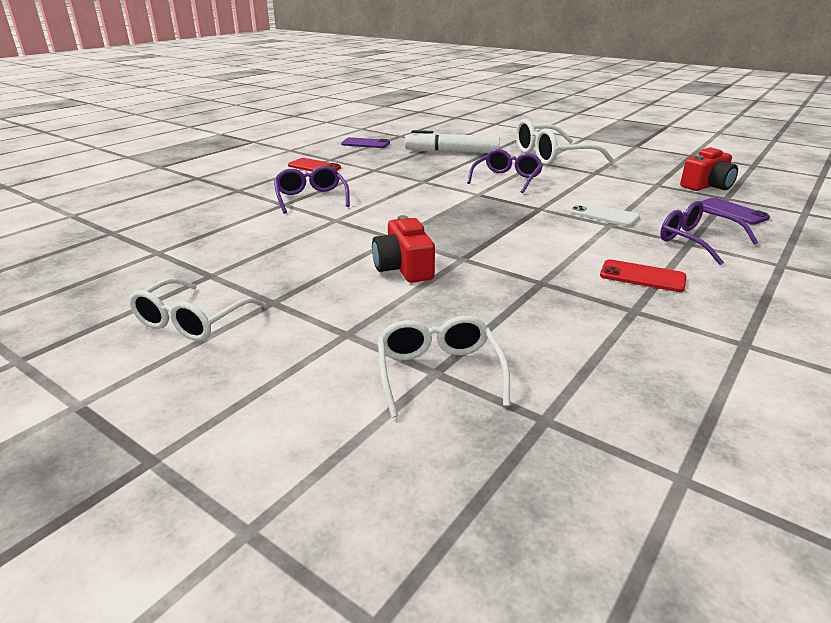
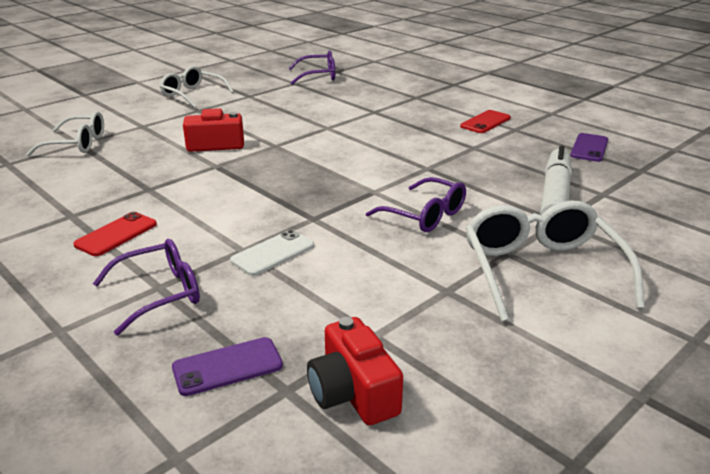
camera: 100 degrees right, 0 degrees up
purple glasses [274,166,350,214] -> purple glasses moved to [289,50,335,85]

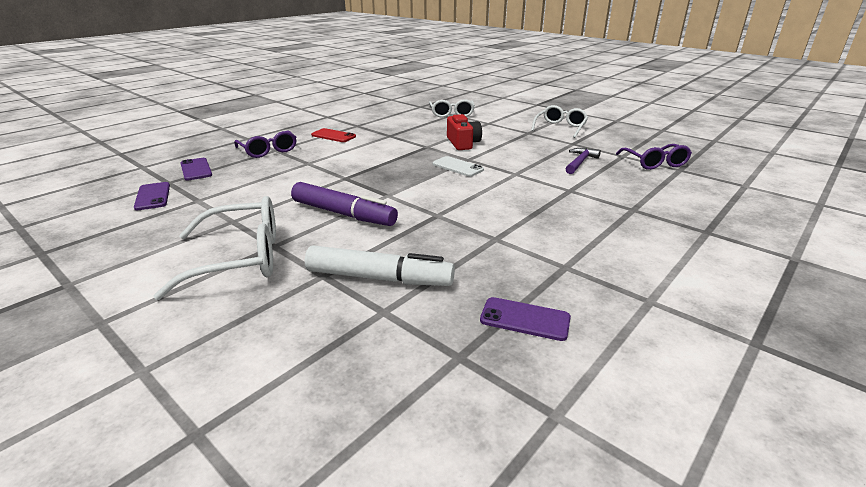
camera: 85 degrees right, 0 degrees up
white phone [230,230,314,276] -> white phone moved to [433,156,484,177]
red camera [307,317,403,425] -> purple phone [134,182,170,210]
purple glasses [366,177,466,232] -> purple marker [291,182,398,226]
red phone [460,110,511,133] -> none
none -> purple hammer [565,148,601,174]

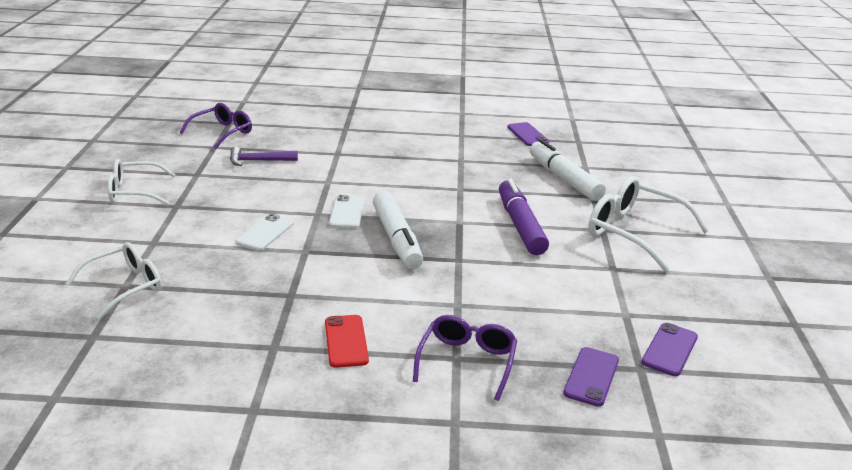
camera: 130 degrees left, 0 degrees up
red camera [447,114,482,150] -> white phone [235,213,294,251]
none -> white marker [373,191,423,269]

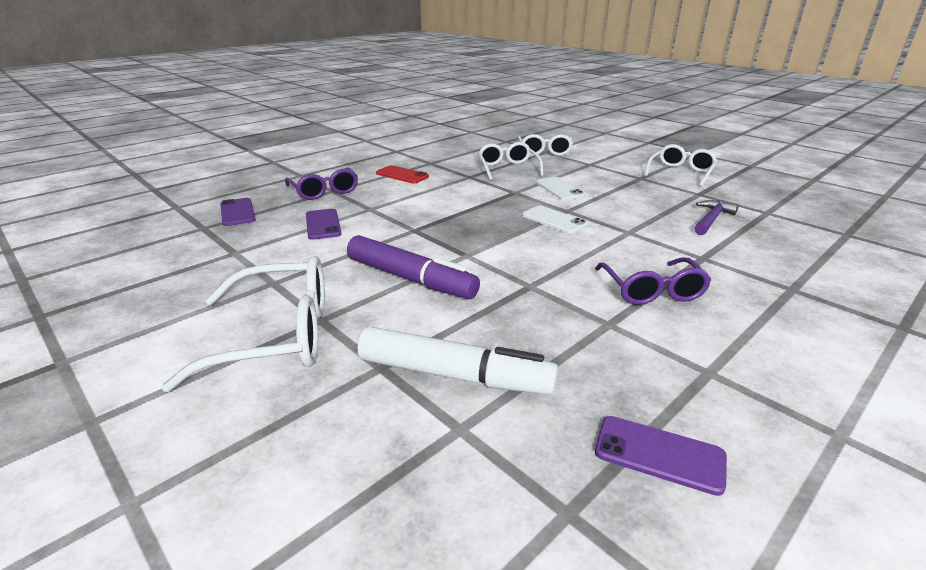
camera: 135 degrees right, 0 degrees up
purple glasses [180,103,252,150] -> purple glasses moved to [595,257,711,305]
white marker [373,191,423,269] -> none
purple phone [642,323,698,376] -> purple phone moved to [306,209,342,240]
none -> white glasses [478,142,544,181]

